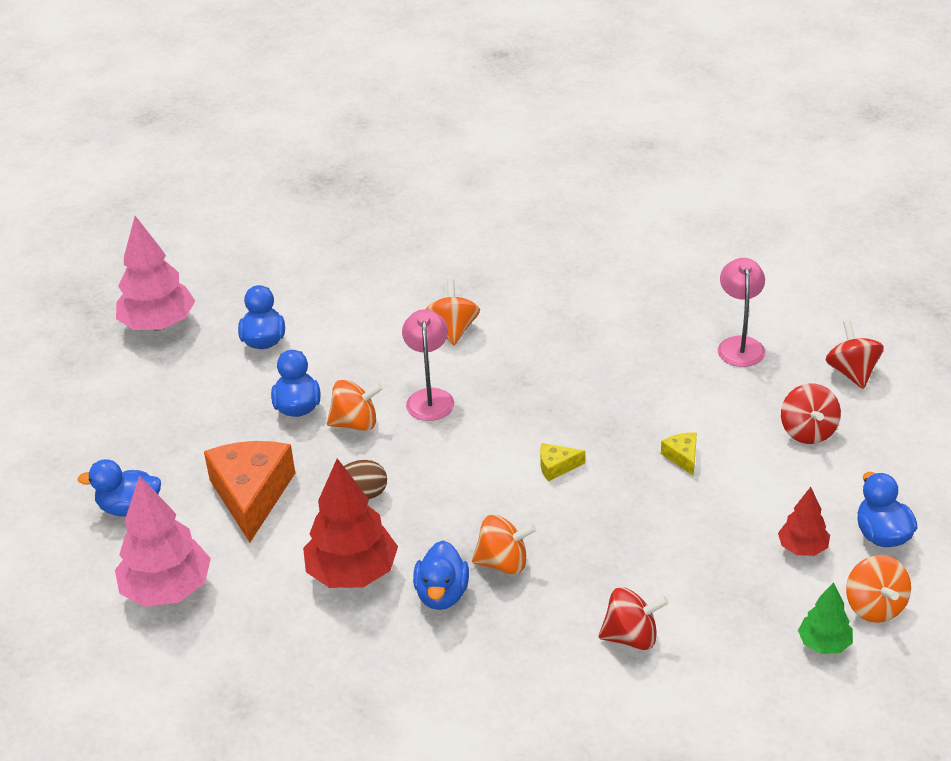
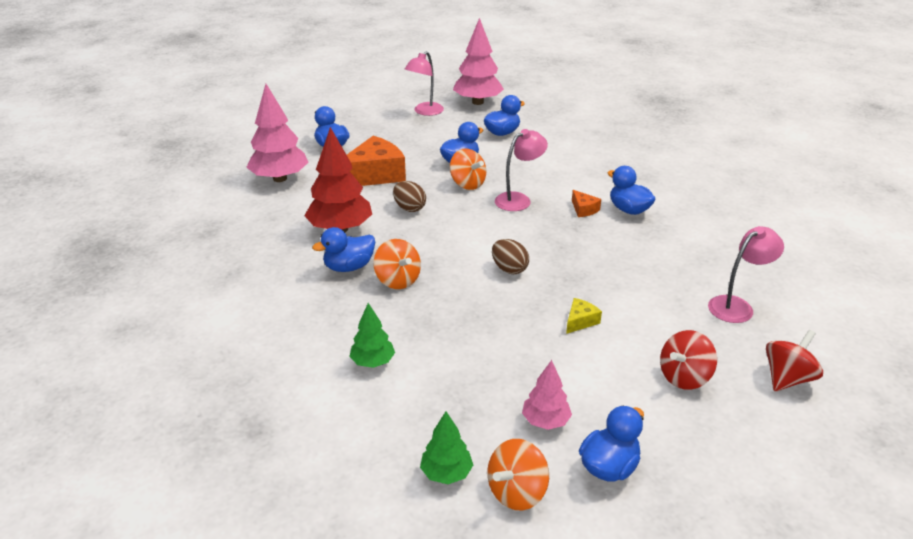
camera: 55 degrees right, 5 degrees down
orange spinning top [426,279,480,345] -> none
yellow cheese [540,443,585,481] -> brown egg [492,239,529,274]
red spinning top [599,587,669,650] -> green tree [349,303,395,368]
red tree [778,487,830,556] -> pink tree [522,360,572,430]
none -> pink lamp [405,51,444,116]
none -> orange cheese [572,190,601,217]
none -> blue duck [608,166,655,215]

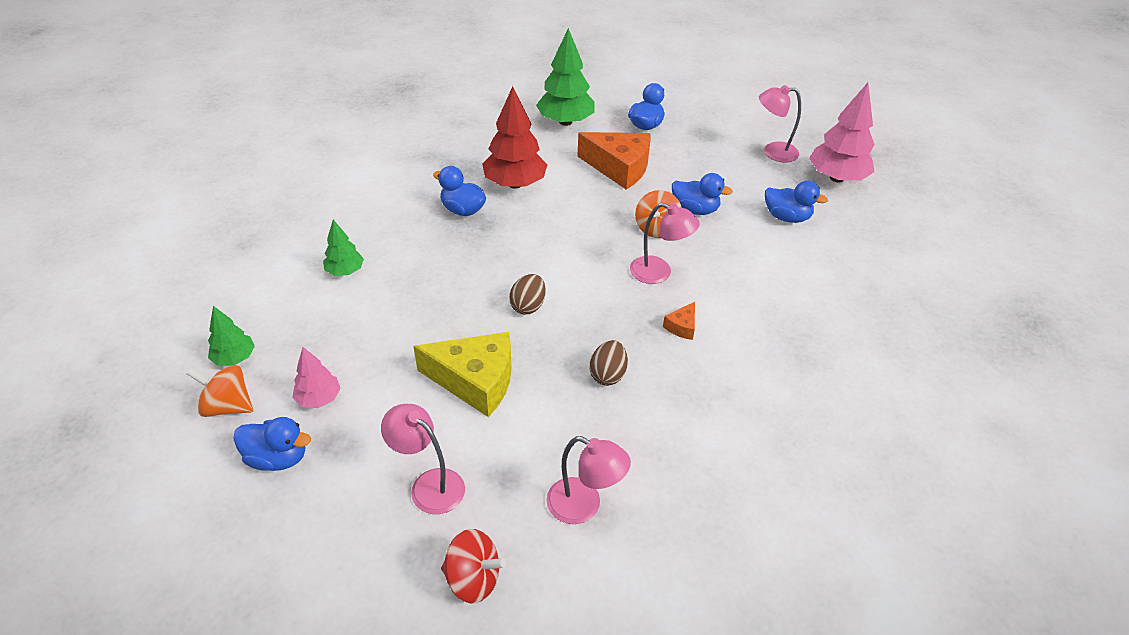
camera: 60 degrees right, 10 degrees up
pink tree [246,84,308,182] -> green tree [536,28,595,126]
orange spinning top [374,239,421,289] -> none
brown egg [393,181,426,212] -> brown egg moved to [589,340,628,386]
yellow cheese [566,298,602,334] -> yellow cheese [414,332,512,417], size x2.27
blue duck [608,166,655,215] -> none
red spinning top [660,330,717,390] -> pink lamp [381,404,465,514]

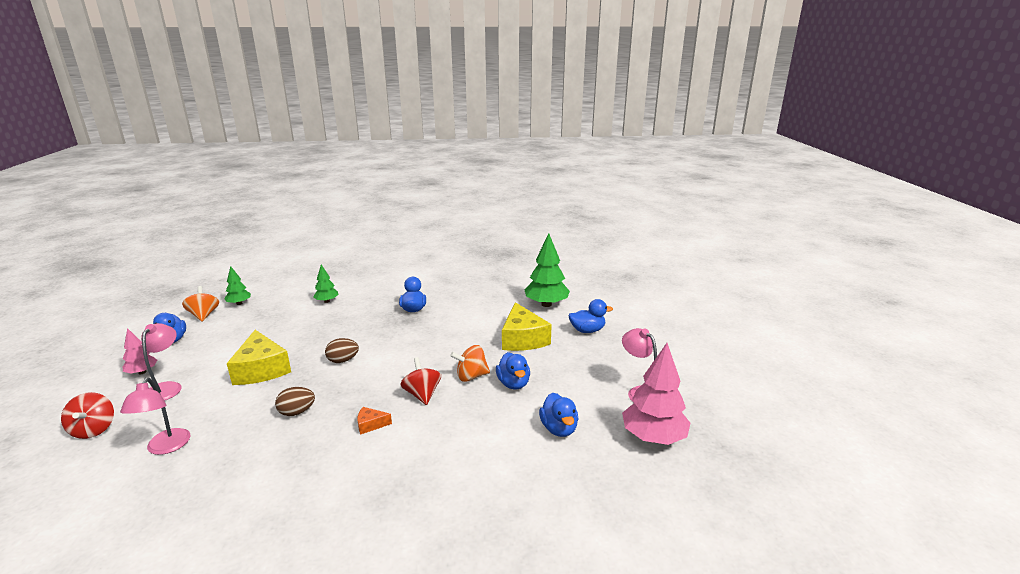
camera: 55 degrees right, 20 degrees down
pink tree [292,347,341,408] -> pink tree moved to [123,328,157,374]
red tree [482,86,548,188] -> none
orange cheese [577,132,650,190] -> yellow cheese [502,302,552,351]
pink lamp [630,203,700,284] -> red spinning top [400,357,441,405]

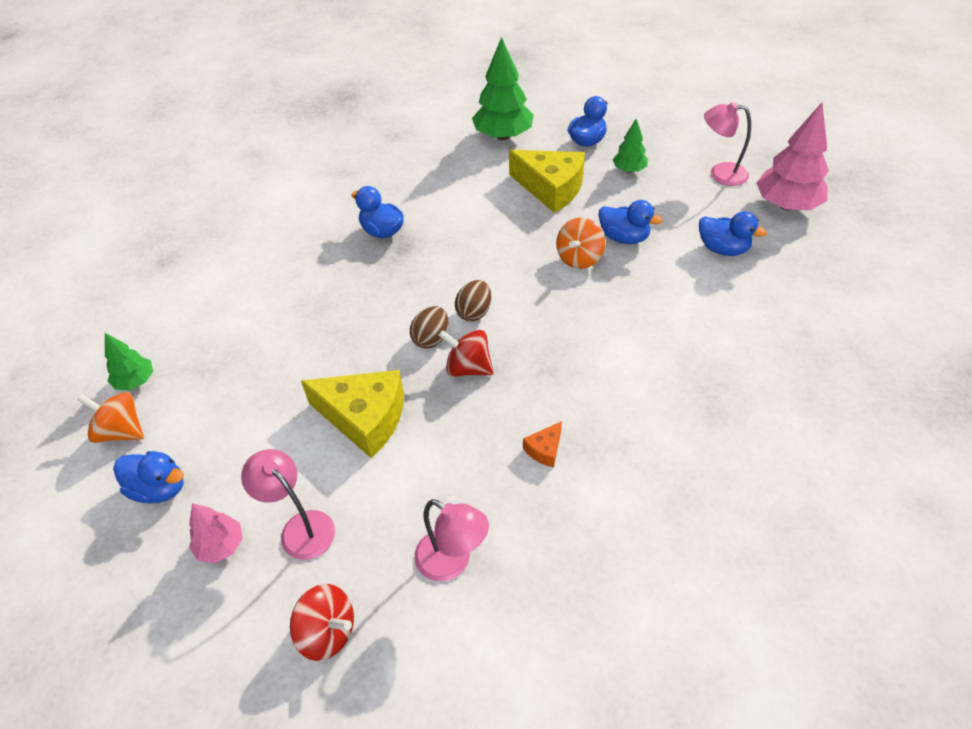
camera: 45 degrees left, 25 degrees up
brown egg [275,387,315,416] -> brown egg moved to [455,280,491,321]
green tree [313,264,339,303] -> green tree moved to [613,119,648,173]
orange cheese [357,407,392,435] -> orange cheese moved to [523,421,562,468]
red spinning top [400,357,441,405] -> red spinning top moved to [438,330,494,377]

